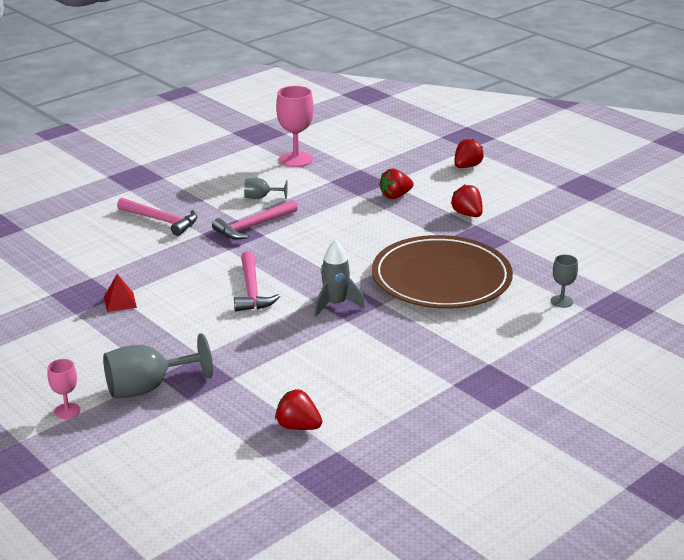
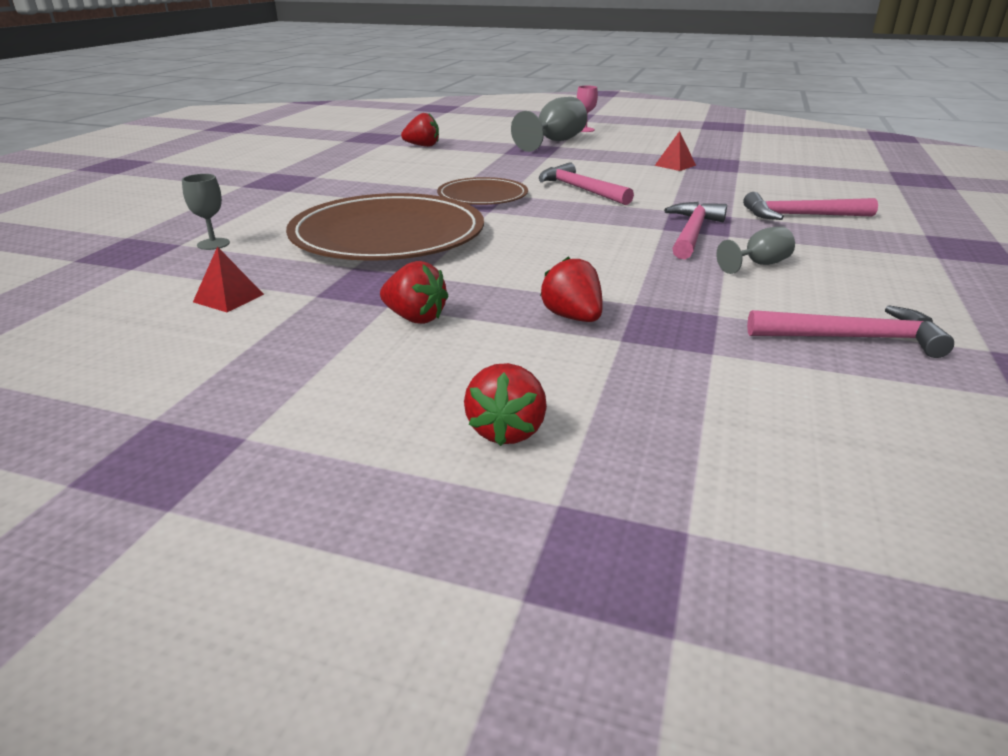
camera: 150 degrees right, 0 degrees up
pink goblet [276,86,314,167] -> pink hammer [747,305,954,358]
grey rocket [314,240,365,317] -> brown plate [437,177,528,205]
red strawberry [379,169,414,199] -> red strawberry turned 60 degrees counterclockwise [540,256,603,322]
none -> red pyramid [193,247,264,312]

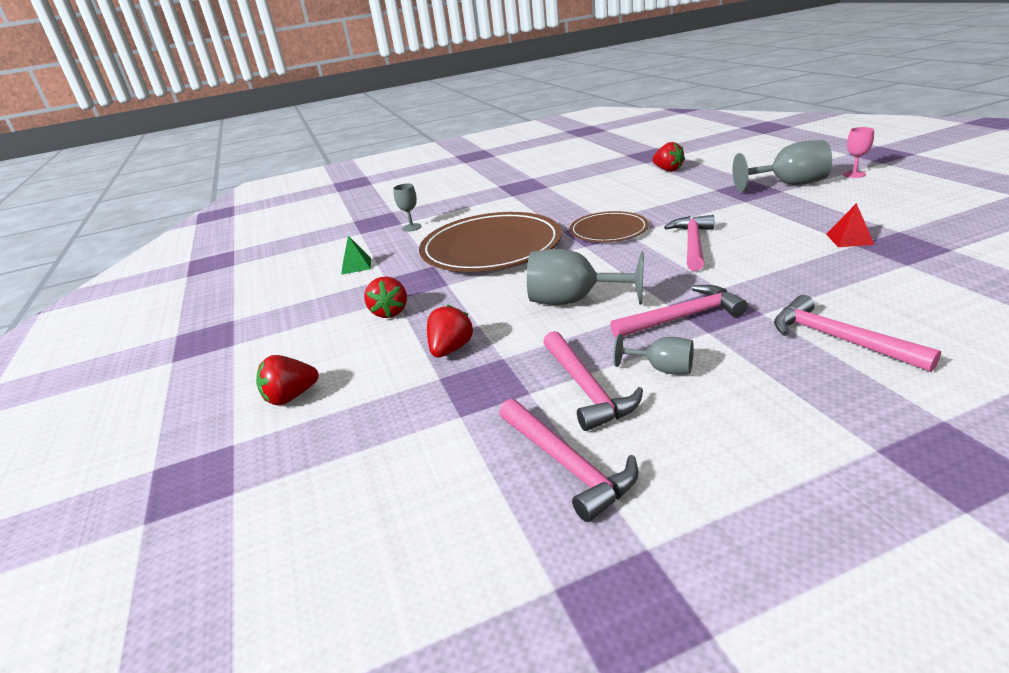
camera: 55 degrees right, 0 degrees up
red pyramid [193,247,264,312] -> green pyramid [341,236,371,275]
none -> grey goblet [527,249,644,305]
none -> pink hammer [543,331,643,431]

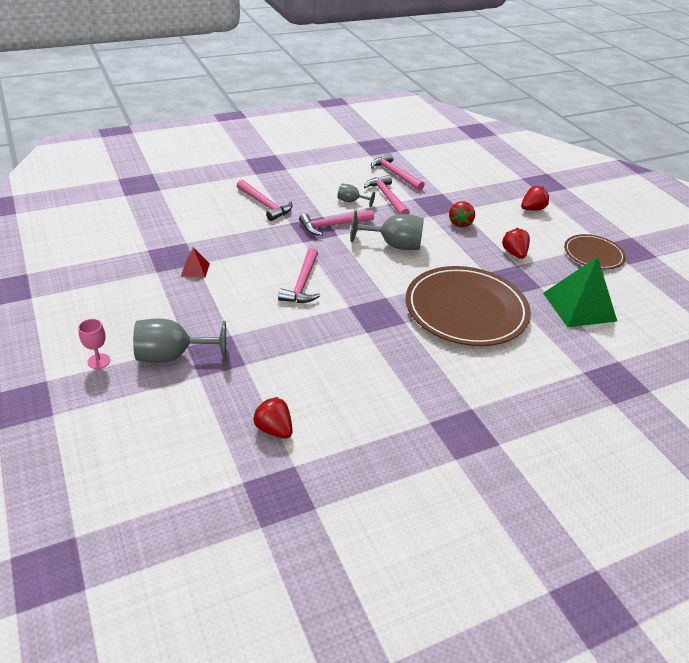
camera: 170 degrees right, 10 degrees up
green pyramid [341,236,371,275] -> green pyramid [543,257,617,327], size x2.19
grey goblet [393,183,422,232] -> none
brown plate [570,211,649,242] -> brown plate moved to [564,234,626,269]

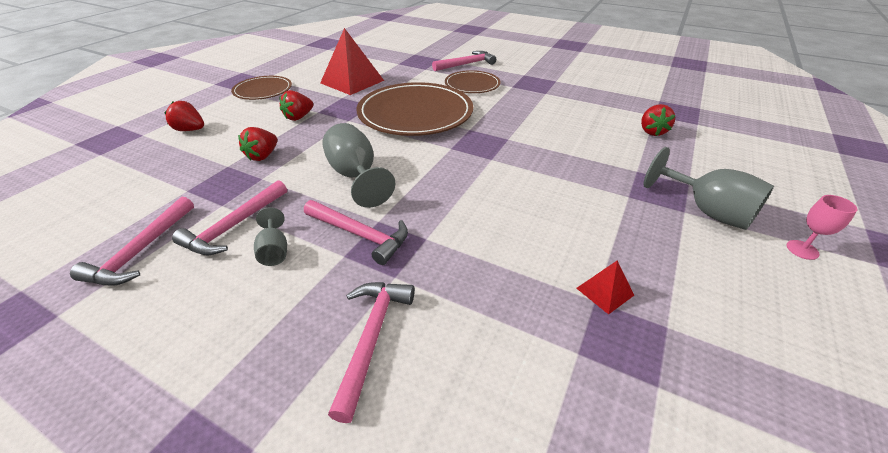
camera: 125 degrees left, 0 degrees up
pink hammer [278,248,320,303] -> pink hammer moved to [432,51,496,71]
red strawberry [449,201,475,227] -> red strawberry turned 135 degrees clockwise [238,127,278,161]
green pyramid [543,257,617,327] -> red pyramid [320,28,384,95]
none -> brown plate [445,70,501,93]

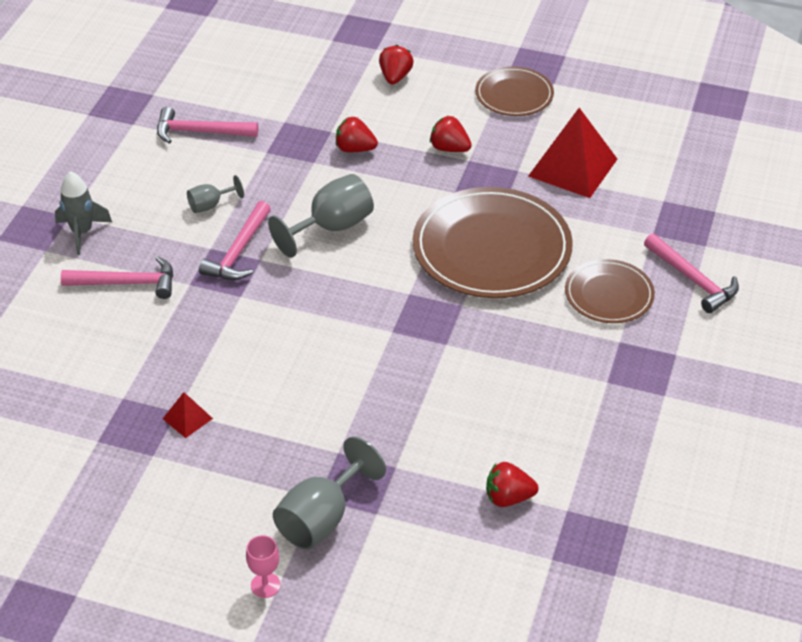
camera: 80 degrees right, 5 degrees up
pink hammer [172,180,287,255] -> none
none -> grey rocket [55,171,112,255]

